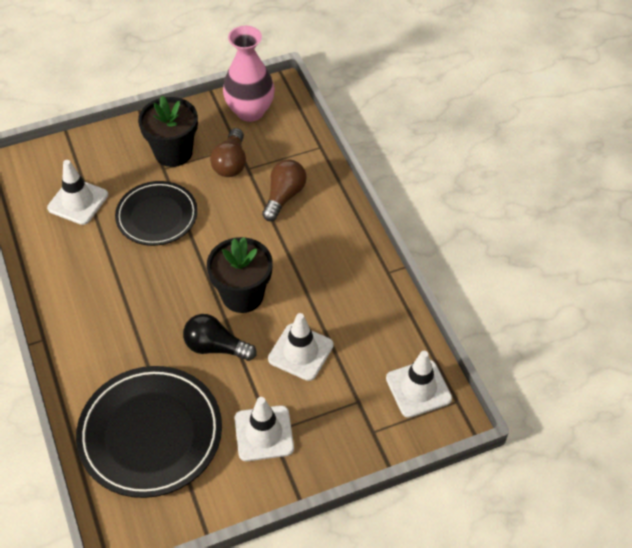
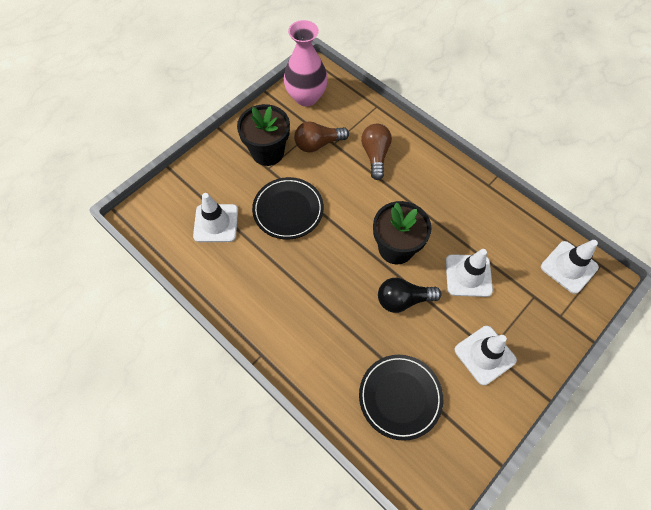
camera: 25 degrees left, 10 degrees up
black plate [76,366,222,498] -> black plate [359,355,443,441], size x0.66
brown light bulb [210,128,246,177] -> brown light bulb turned 90 degrees clockwise [294,121,349,153]

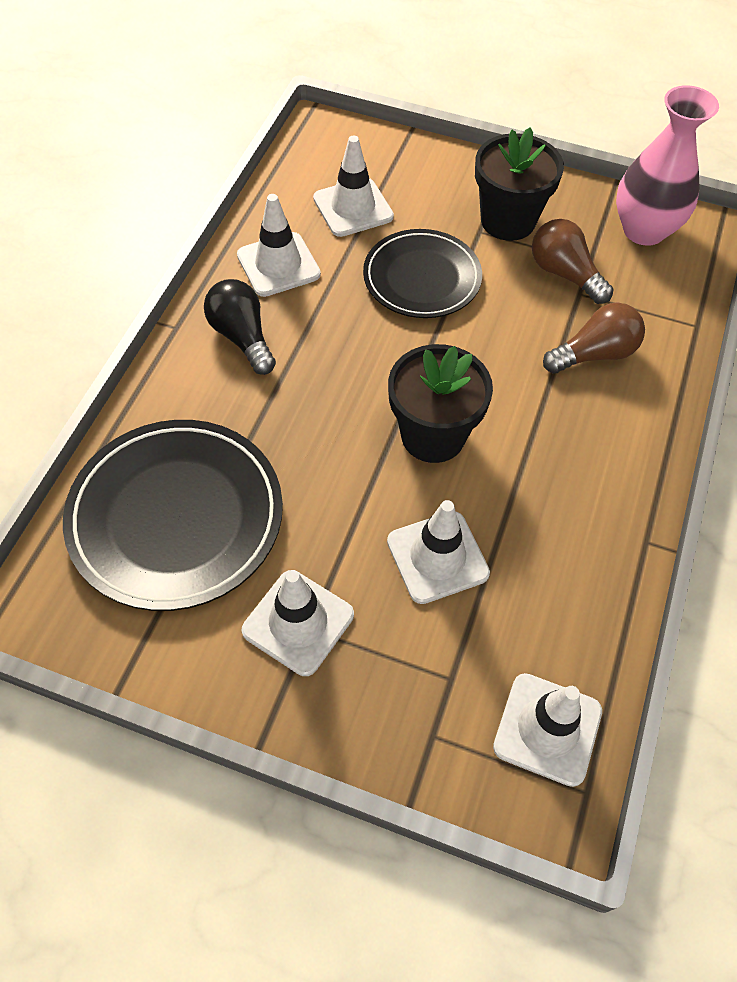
camera: 65 degrees right, 5 degrees down
black plate [359,355,443,441] -> black plate [63,420,283,611], size x1.53
black light bulb [378,278,441,313] -> black light bulb moved to [204,279,276,375]
none -> white traffic cone [237,194,321,297]

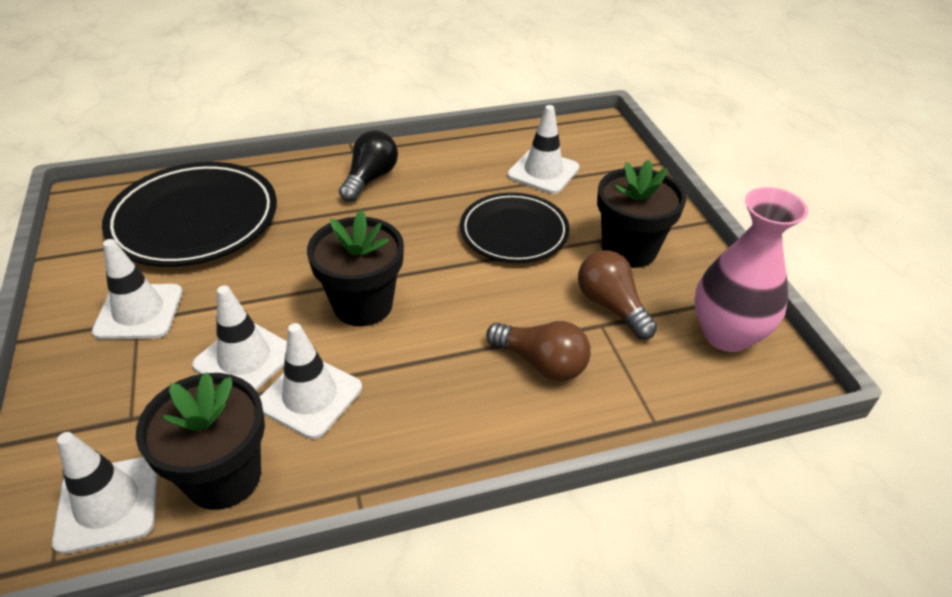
camera: 55 degrees right, 15 degrees down
white traffic cone [237,194,321,297] -> white traffic cone moved to [260,323,362,439]
brown light bulb [532,219,613,304] -> brown light bulb turned 45 degrees counterclockwise [578,250,657,339]
none -> black flower pot [136,372,265,510]

